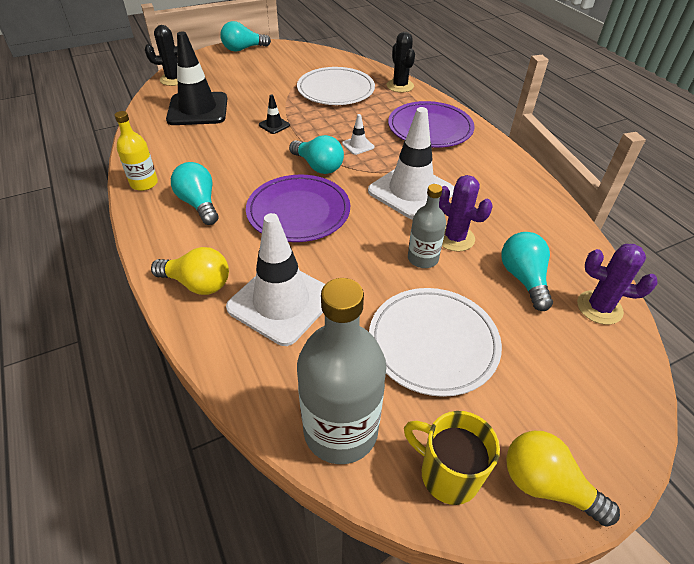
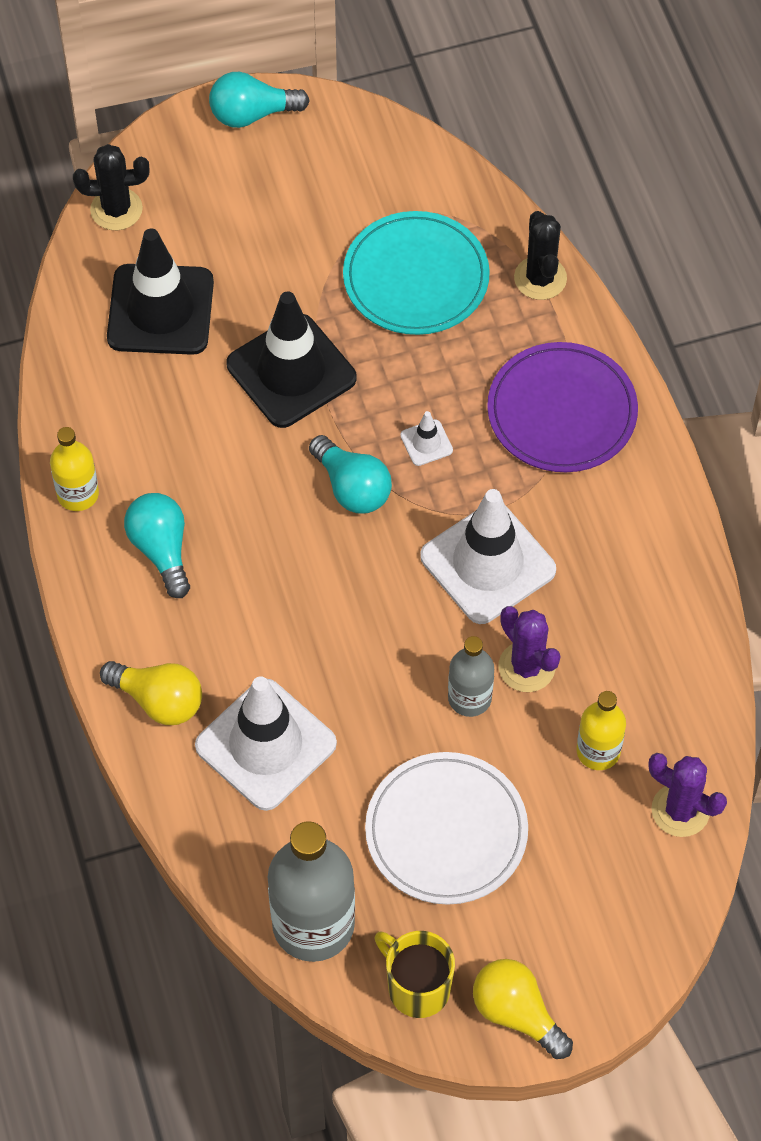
camera: 10 degrees right, 15 degrees up
purple plate [246,175,350,242] -> none
black traffic cone [259,94,290,134] -> black traffic cone [226,292,357,428], size x2.39
white plate [297,67,375,105] -> turquoise plate [343,211,490,335]
turquoise light bulb [501,232,553,311] -> yellow bottle [577,691,626,770]

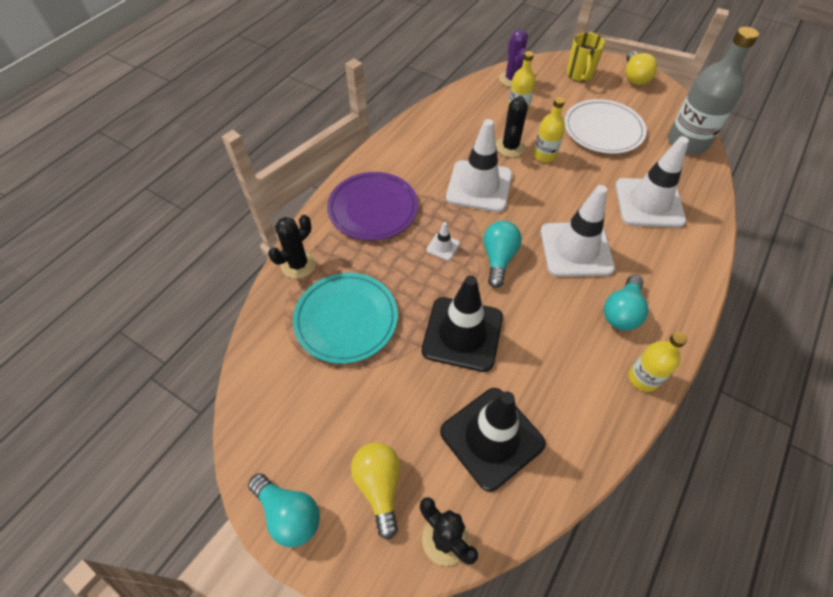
camera: 130 degrees left, 5 degrees down
yellow light bulb [100,661,202,725] -> yellow light bulb moved to [351,442,400,540]
yellow mug [374,931,455,1018] -> yellow mug moved to [566,33,605,82]
grey bottle [448,636,494,717] -> yellow bottle [534,97,565,162]
purple cactus [499,606,561,692] -> black cactus [496,95,528,157]
none -> white traffic cone [540,185,615,277]

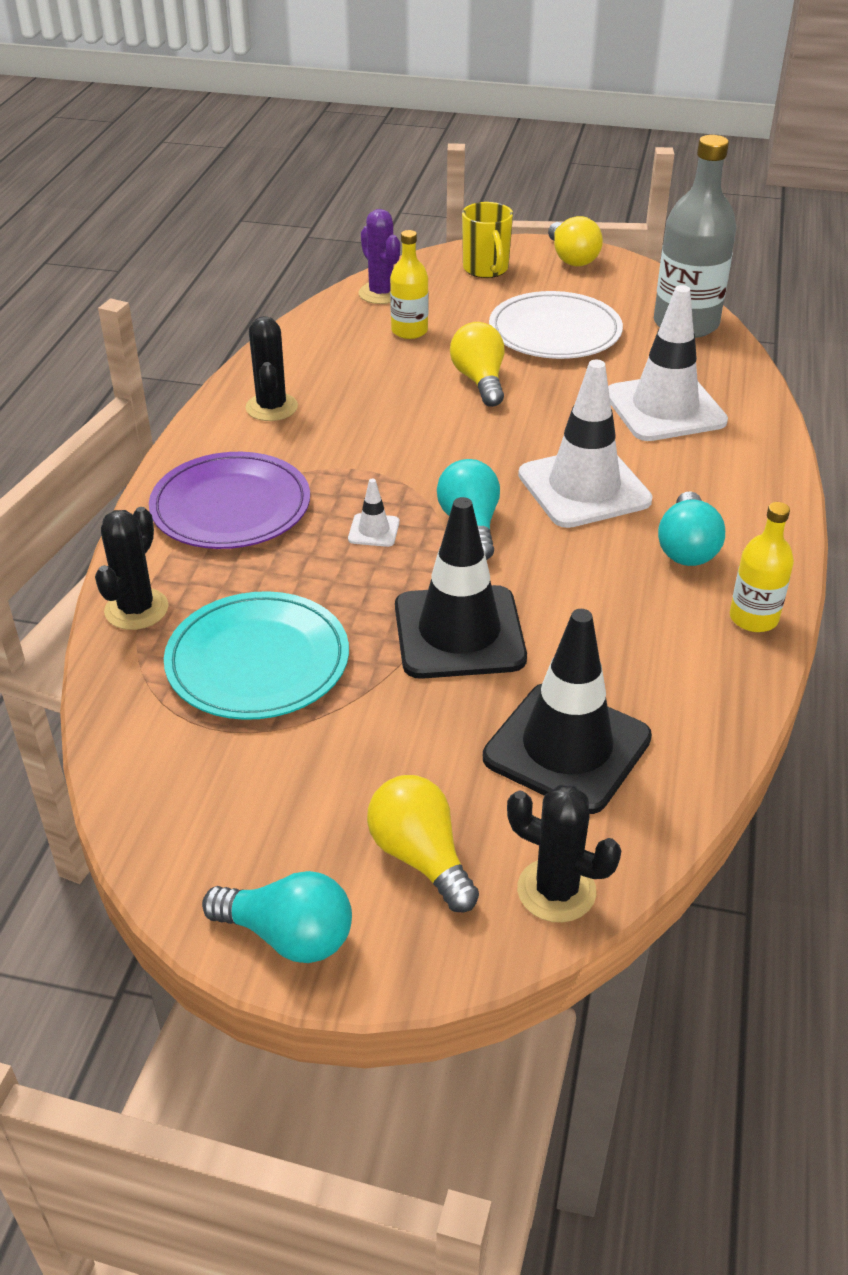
camera: 20 degrees left, 15 degrees down
white traffic cone [446,119,512,212] -> none
black cactus [496,95,528,157] -> black cactus moved to [245,316,298,421]
yellow bottle [534,97,565,162] -> yellow light bulb [450,322,504,407]

